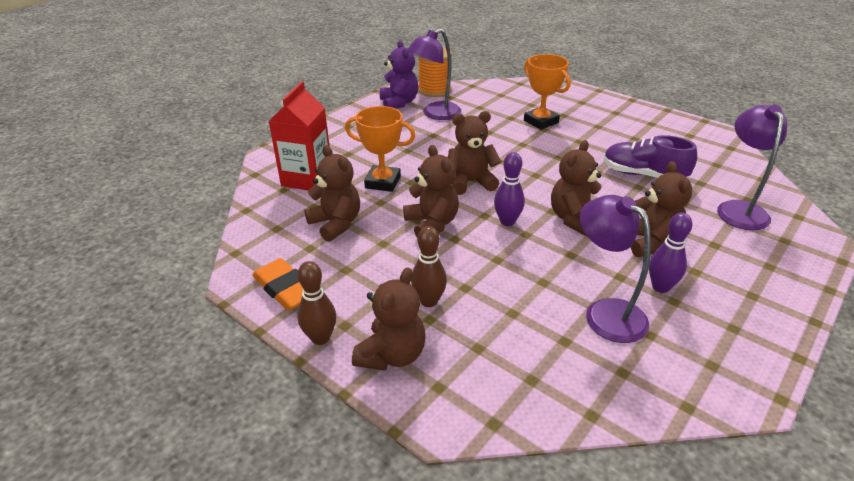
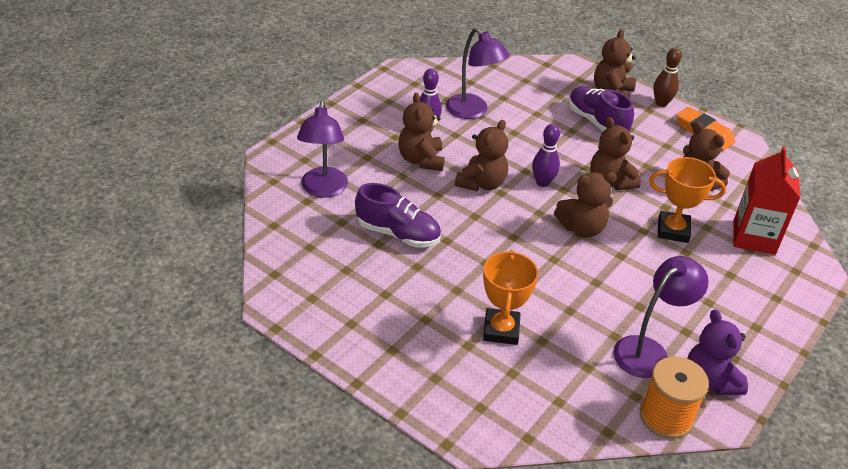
camera: 175 degrees right, 5 degrees up
brown bowling pin [411,226,447,307] -> purple shoe [568,86,634,131]
orange trophy [524,54,571,130] -> orange trophy turned 45 degrees clockwise [483,250,538,345]

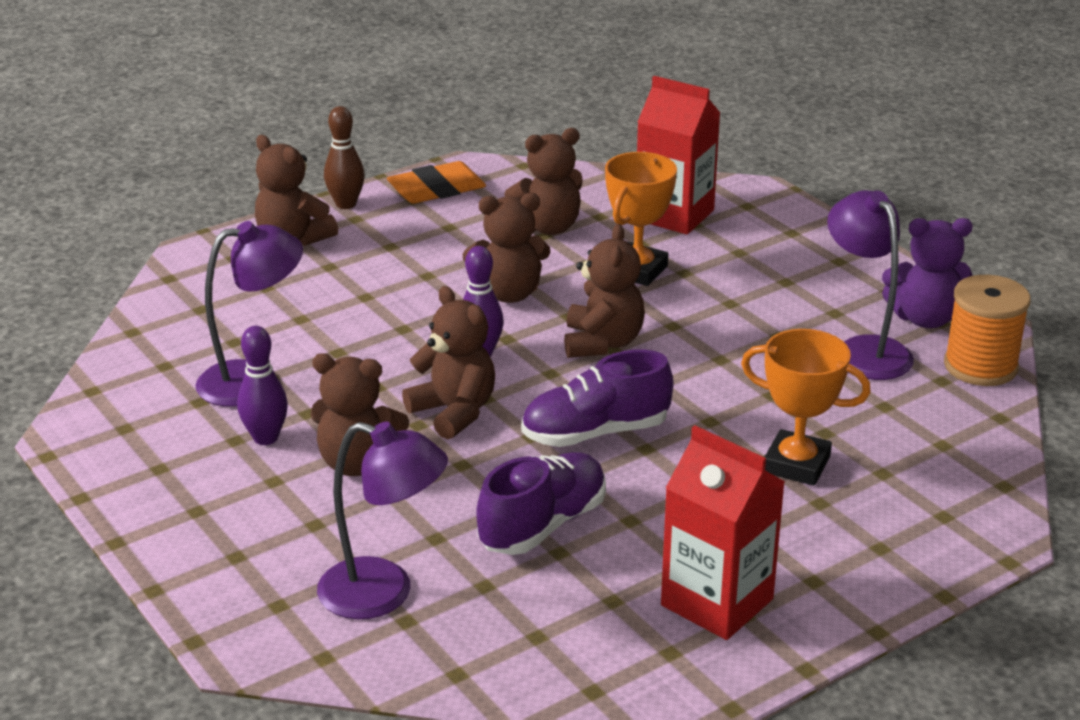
camera: 70 degrees left, 10 degrees down
purple shoe [568,86,634,131] -> purple shoe moved to [521,350,673,447]
none -> red carton [661,425,785,640]

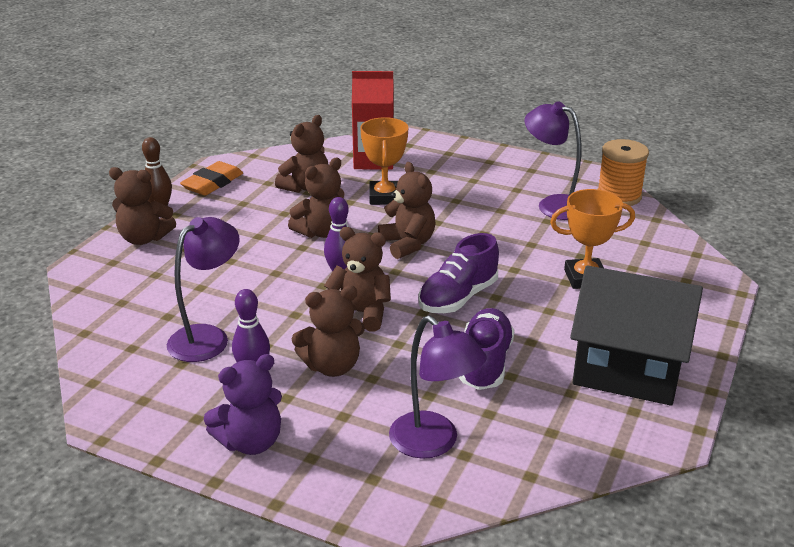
camera: 30 degrees left, 0 degrees up
purple lamp [317,422,448,619] -> purple lamp turned 60 degrees clockwise [389,315,487,459]
red carton [661,425,785,640] -> black house [570,266,703,406]
purple teddy bear [882,218,973,328] -> purple teddy bear moved to [204,354,282,455]

